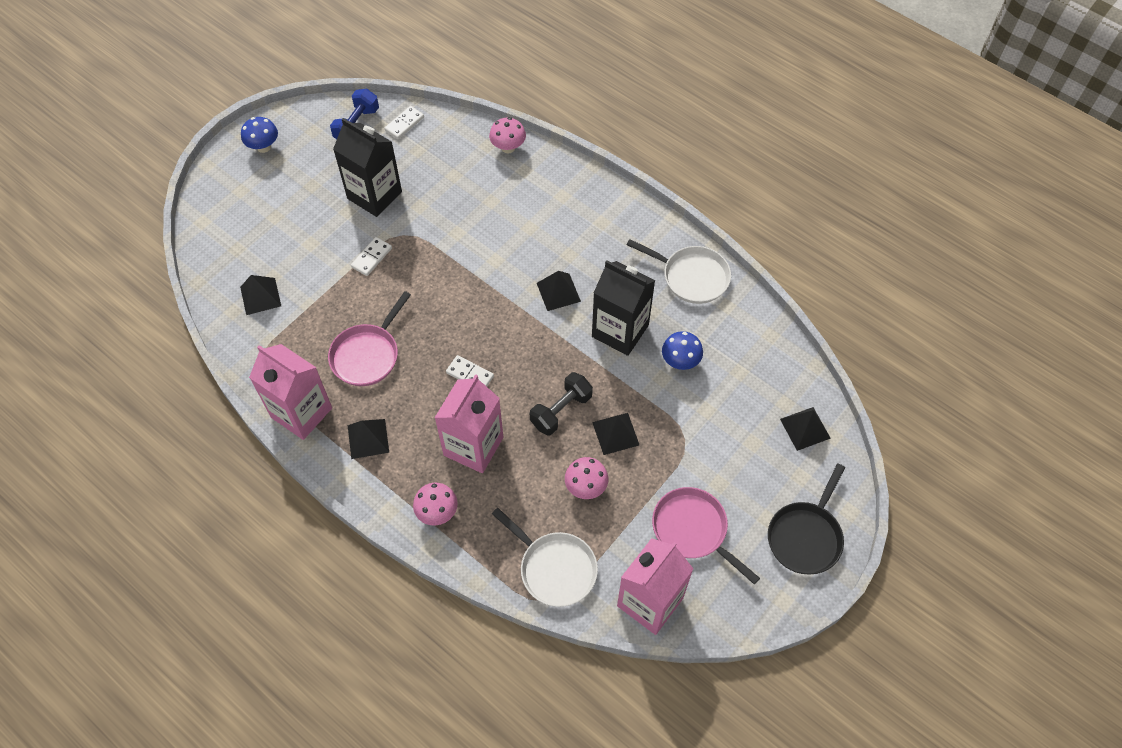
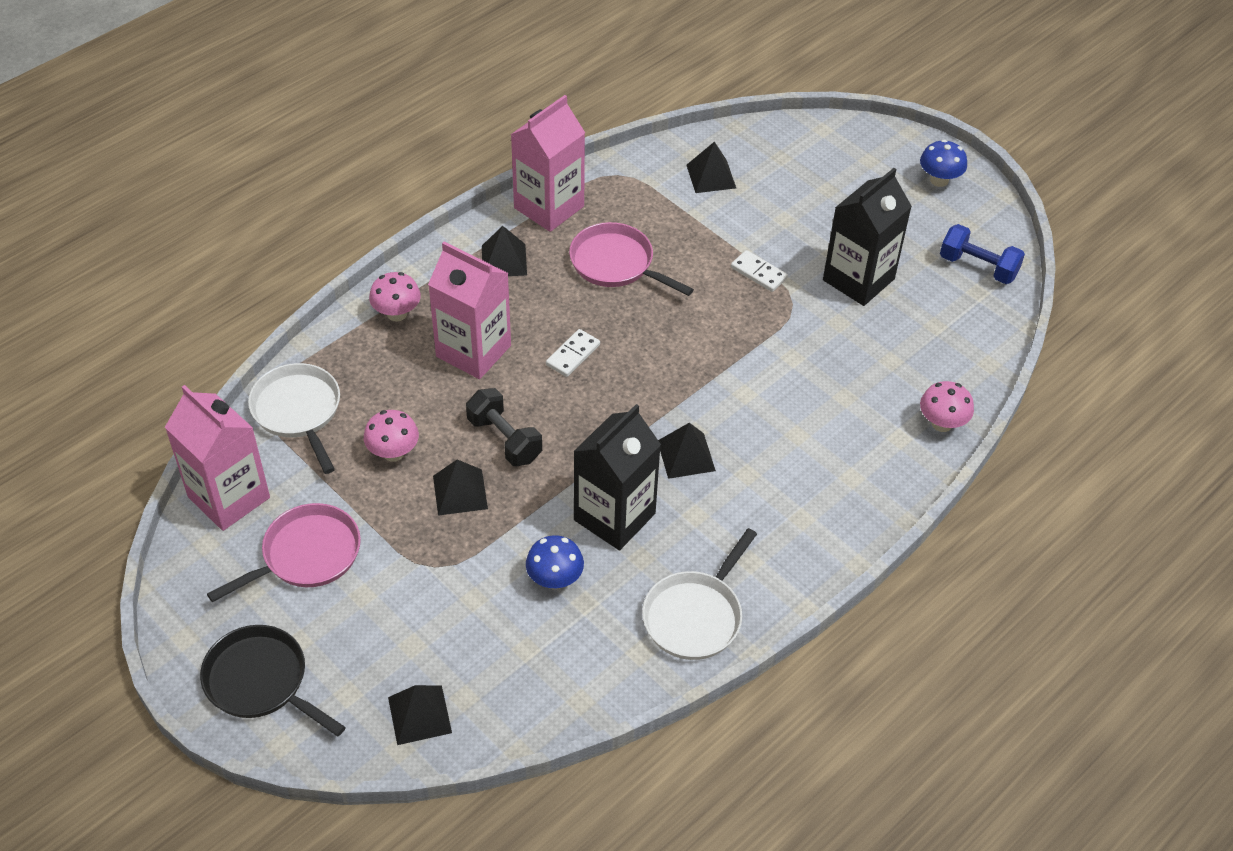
camera: 95 degrees right, 10 degrees down
white domino [384,106,424,139] -> none
white pan [492,508,598,607] -> white pan turned 105 degrees clockwise [248,363,340,474]

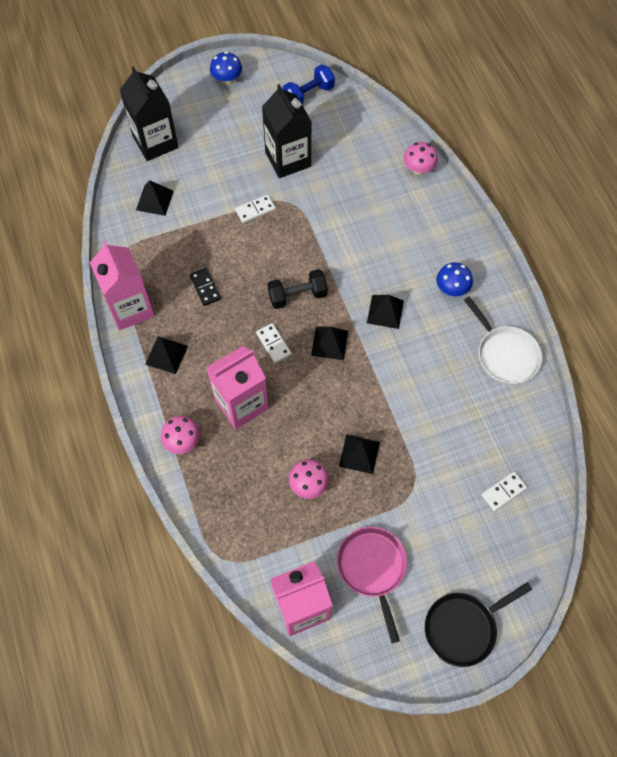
camera: 65 degrees left, 15 degrees up
white pan [248,363,340,474] -> none
black pyramid [388,685,452,745] -> black pyramid moved to [311,326,348,360]
black dumbbell [466,388,542,466] -> black dumbbell moved to [267,269,328,309]
blue mushroom [526,535,584,589] -> blue mushroom moved to [436,262,473,296]
pink pan [569,222,694,296] -> black domino [190,268,221,306]
black carton [573,404,661,550] -> black carton moved to [120,66,179,161]
none -> white domino [481,471,527,511]

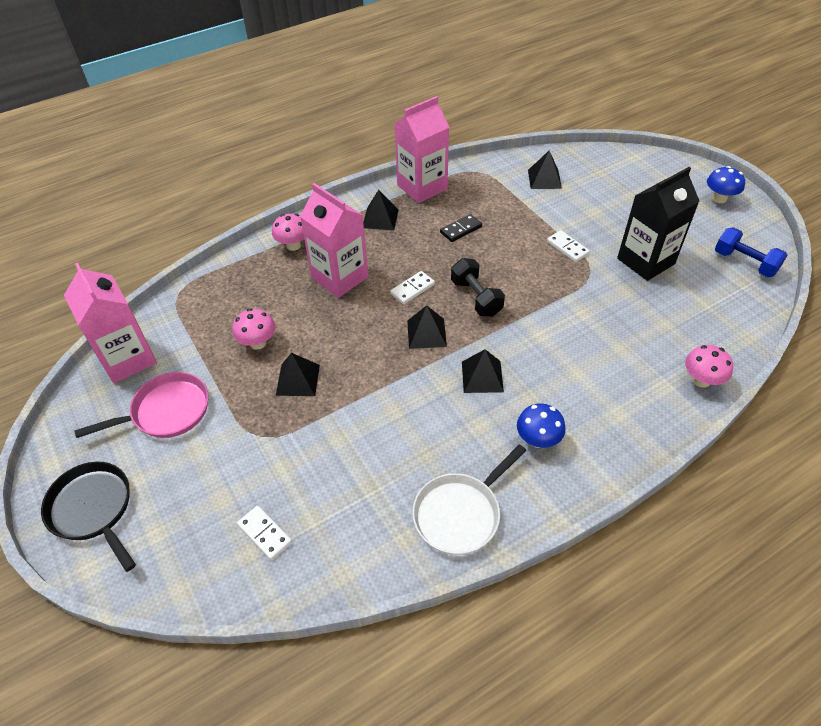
camera: 80 degrees right, 15 degrees down
black carton [120,66,179,161] -> none

